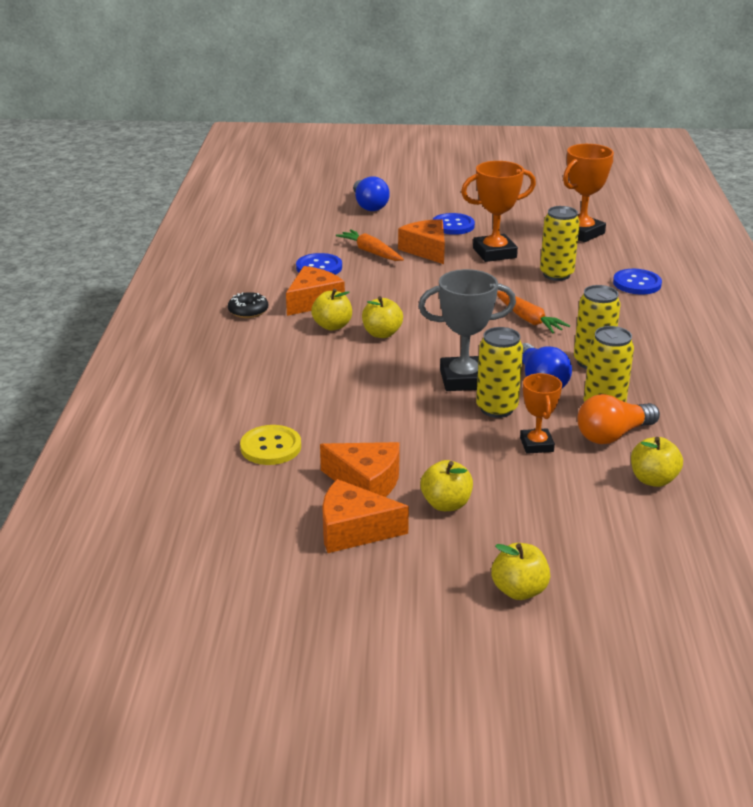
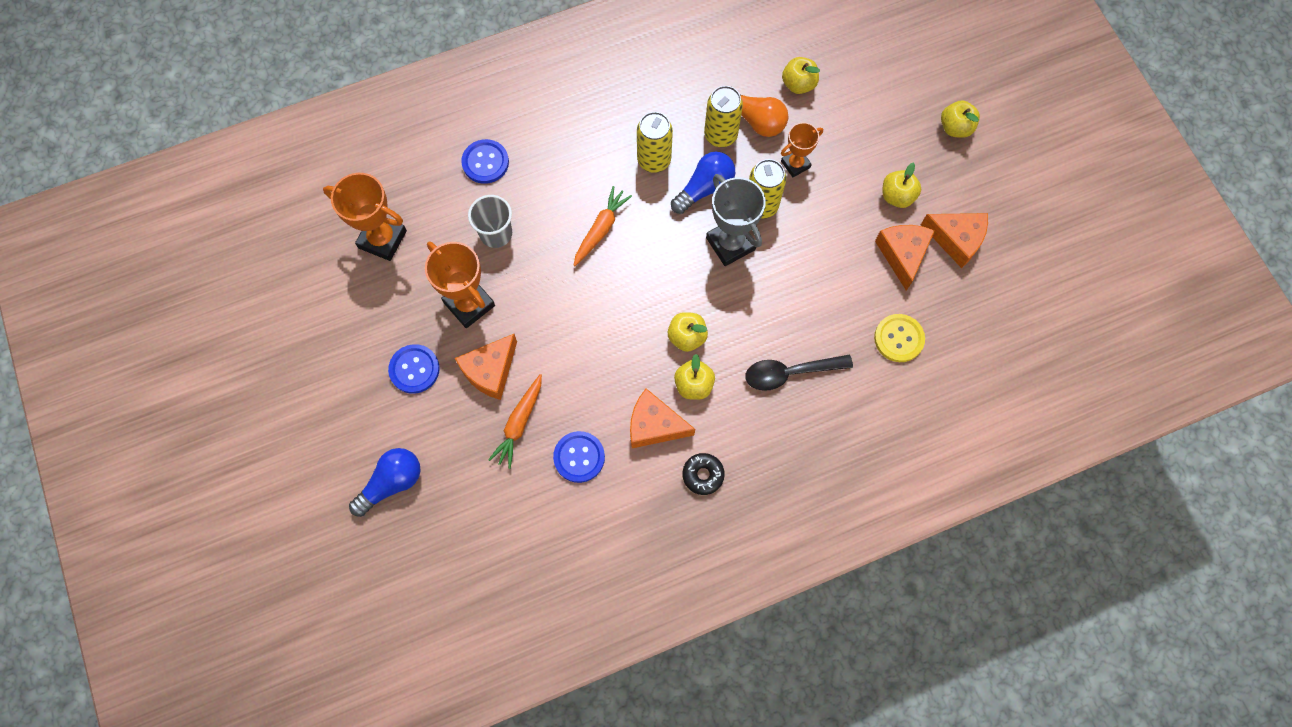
camera: 115 degrees left, 40 degrees up
orange cheese [322,479,409,553] -> orange cheese turned 45 degrees counterclockwise [921,213,988,268]
yellow can [540,206,580,281] -> grey cup [468,195,512,248]
none -> black spoon [745,355,853,391]

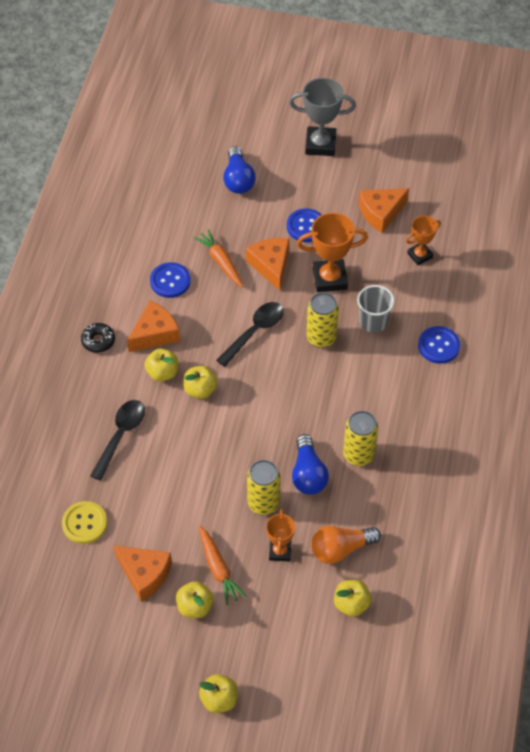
camera: 125 degrees right, 15 degrees down
orange trophy [323,173,407,261] -> orange trophy [406,216,441,265], size x0.61
orange carrot [573,186,632,266] -> orange carrot moved to [199,526,246,605]
yellow can [704,86,743,147] -> yellow can moved to [306,292,339,348]
grey trophy [706,174,766,266] -> grey trophy moved to [289,78,356,156]
orange cheese [921,213,988,268] -> orange cheese moved to [359,188,409,233]
none -> black spoon [216,302,284,367]

